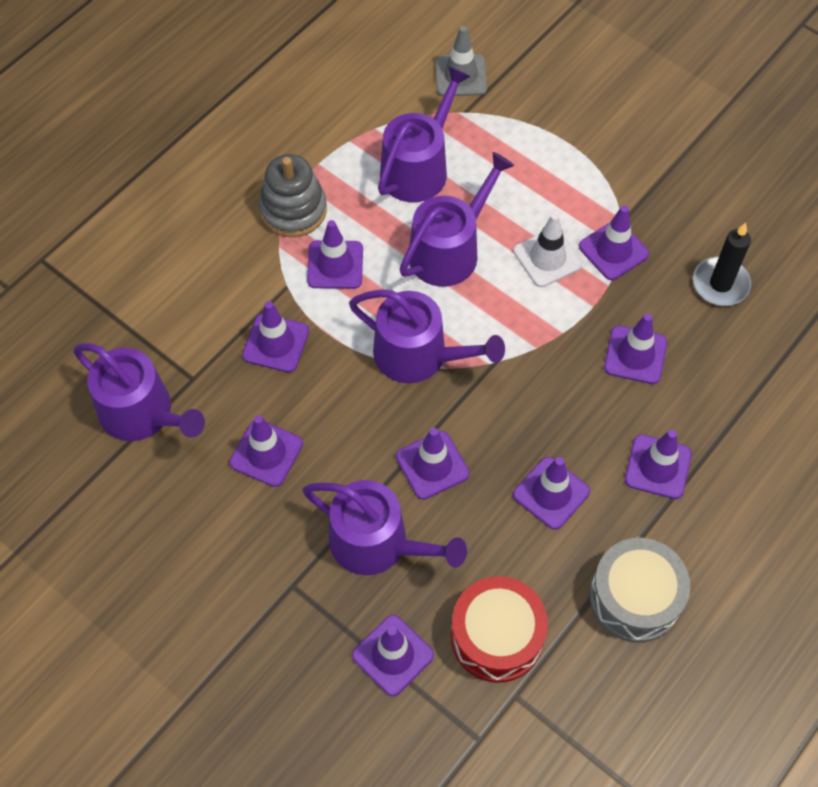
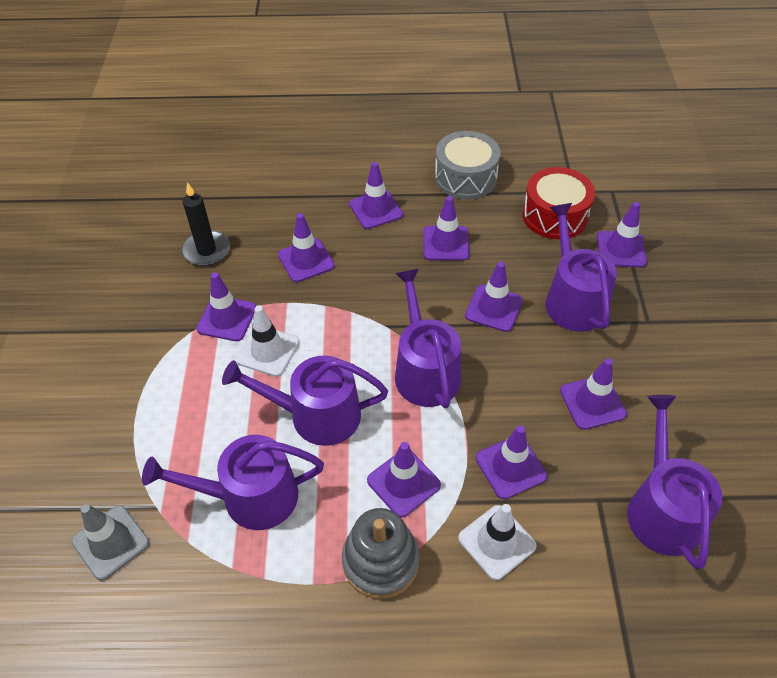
camera: 130 degrees left, 10 degrees down
none -> white traffic cone [458,504,537,580]

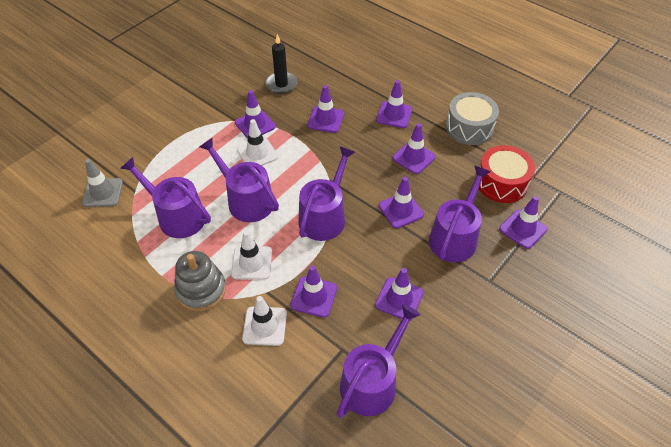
camera: 40 degrees right, 0 degrees up
purple traffic cone [367,442,441,517] -> white traffic cone [231,231,272,280]

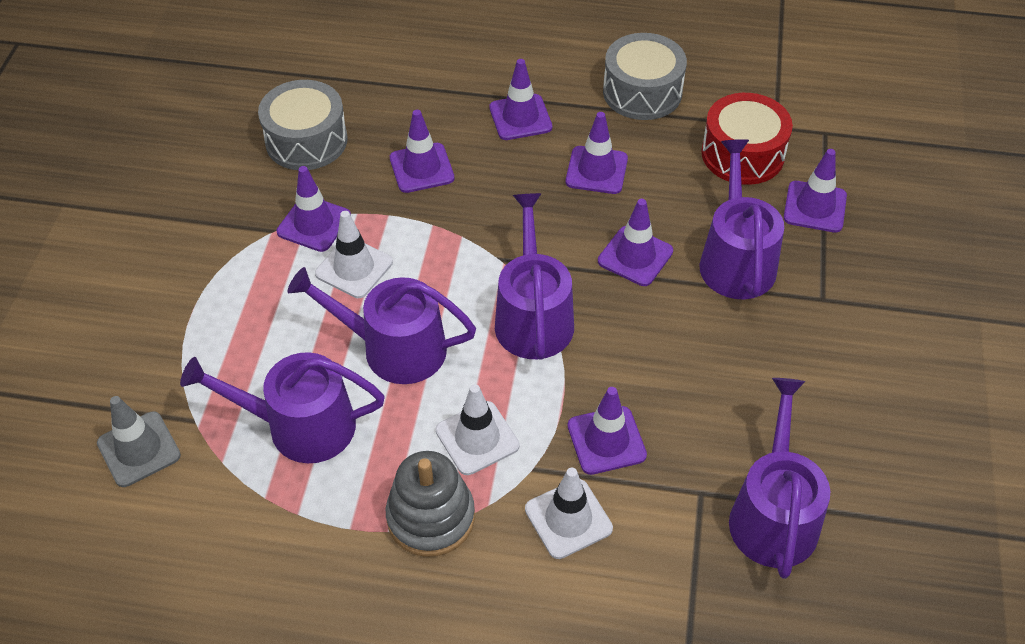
camera: 30 degrees left, 0 degrees up
black candle [266,34,298,94] -> grey drum [258,80,348,170]
purple traffic cone [375,268,424,321] -> none

